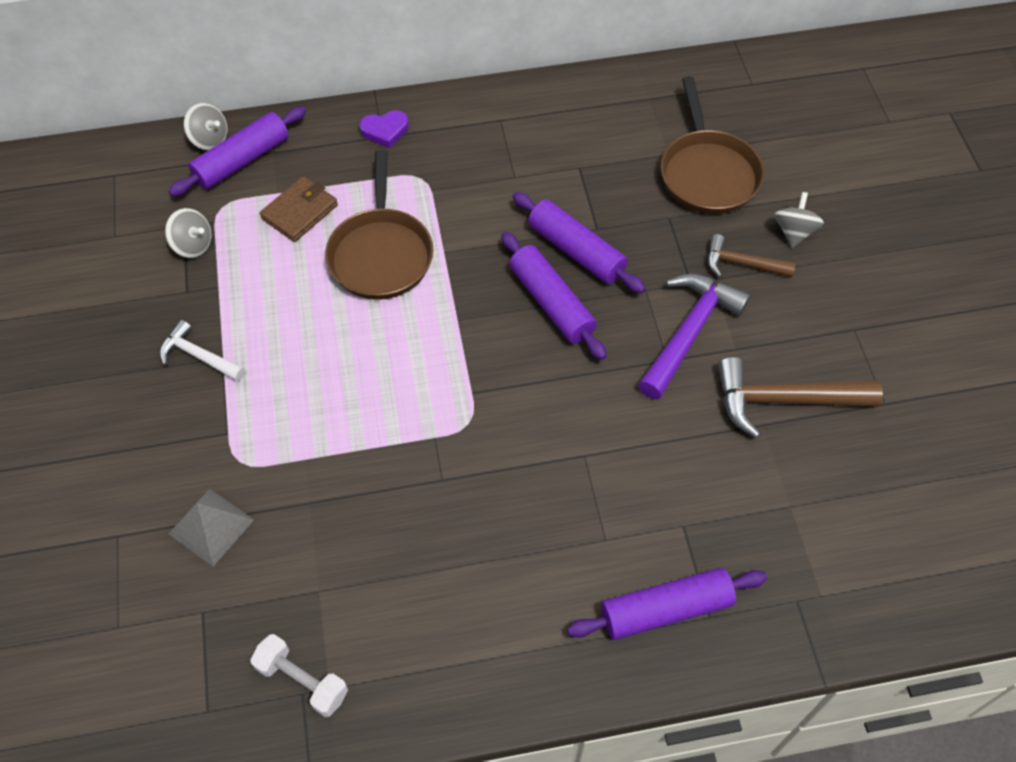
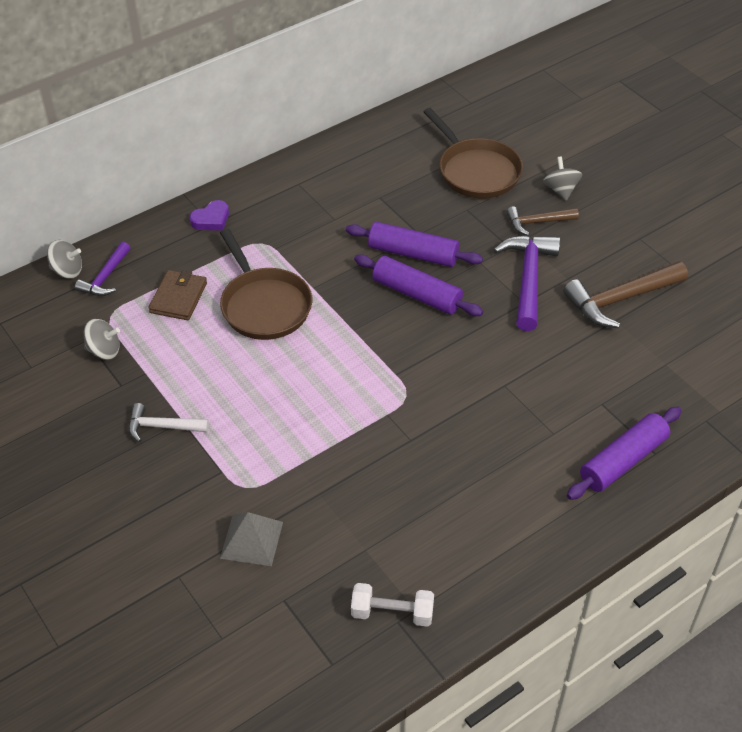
camera: 25 degrees left, 10 degrees down
purple rolling pin [168,106,306,197] -> purple hammer [75,242,130,296]

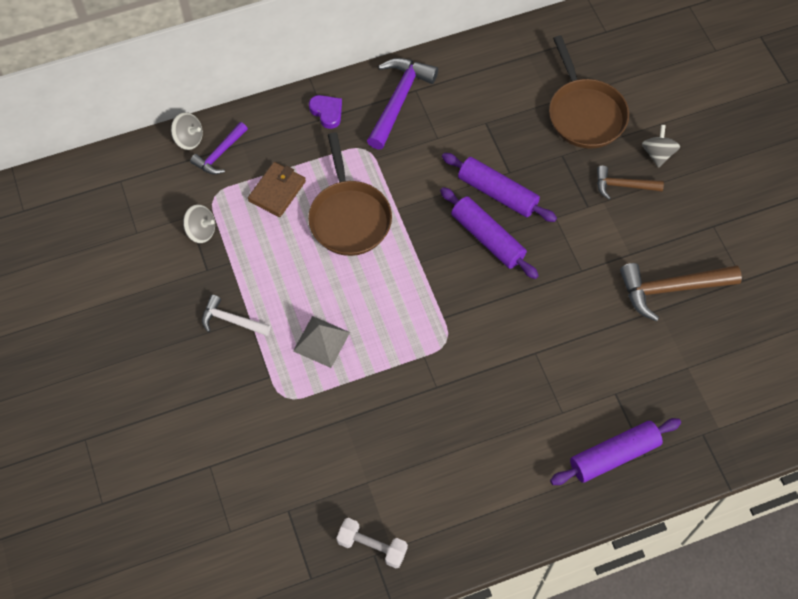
camera: 15 degrees right, 15 degrees up
purple heart [190,200,229,230] -> purple heart turned 105 degrees counterclockwise [309,95,342,129]
grey pyramid [220,512,283,566] -> grey pyramid moved to [293,316,350,368]
purple hammer [494,235,560,331] -> purple hammer moved to [367,58,438,150]

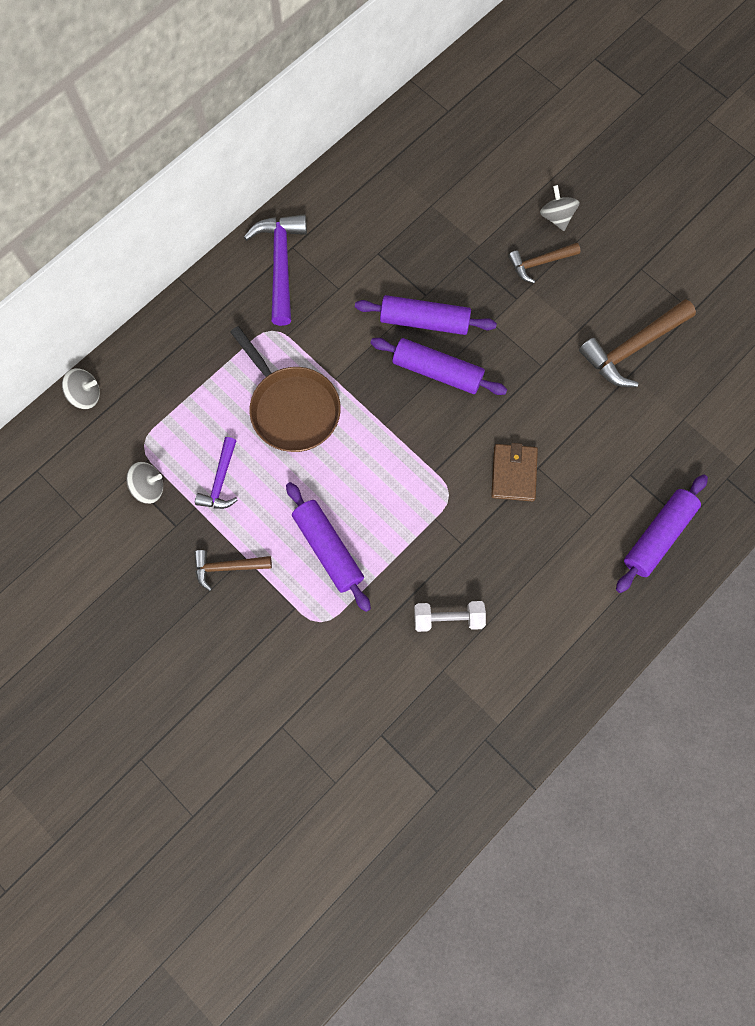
camera: 25 degrees left, 10 degrees up
purple hammer [190,122,248,174] -> purple hammer moved to [195,437,238,509]
white hammer [202,295,271,336] -> brown hammer [194,550,272,591]
brown wallet [248,162,306,217] -> brown wallet moved to [491,443,538,501]
grey pyramid [293,316,350,368] -> purple rolling pin [286,482,371,612]
purple heart [309,95,342,129] -> none
white dumbbell [336,518,408,568] -> white dumbbell moved to [414,601,486,632]
brown pan [549,36,629,149] -> none

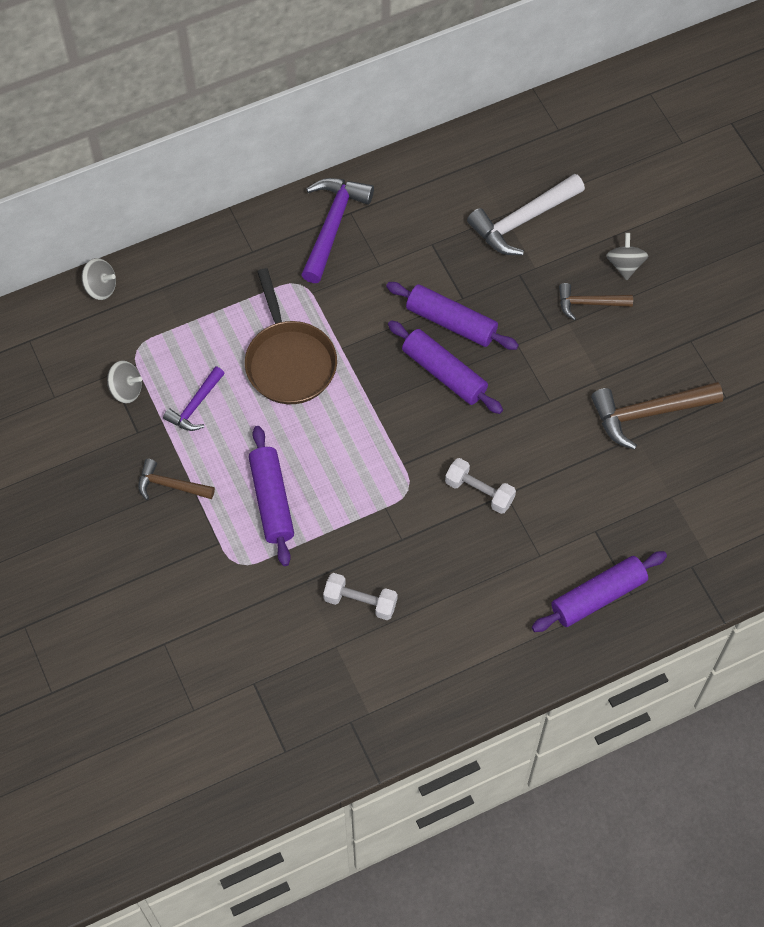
camera: 20 degrees right, 10 degrees down
brown wallet [491,443,538,501] -> white dumbbell [445,458,516,514]
none -> white hammer [467,174,585,255]

